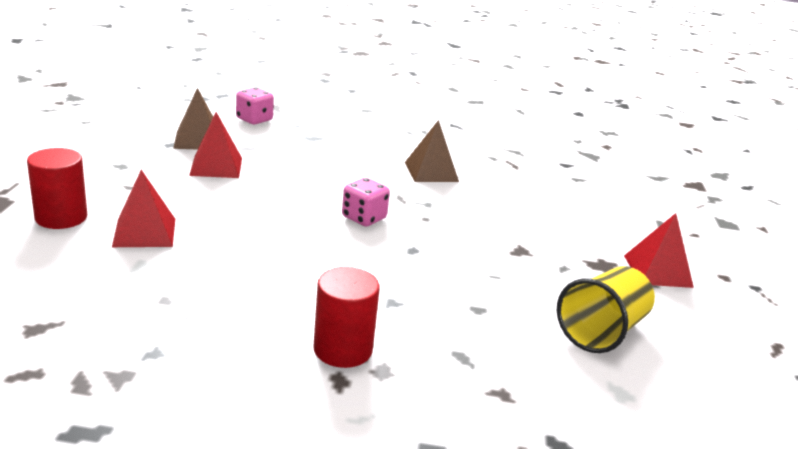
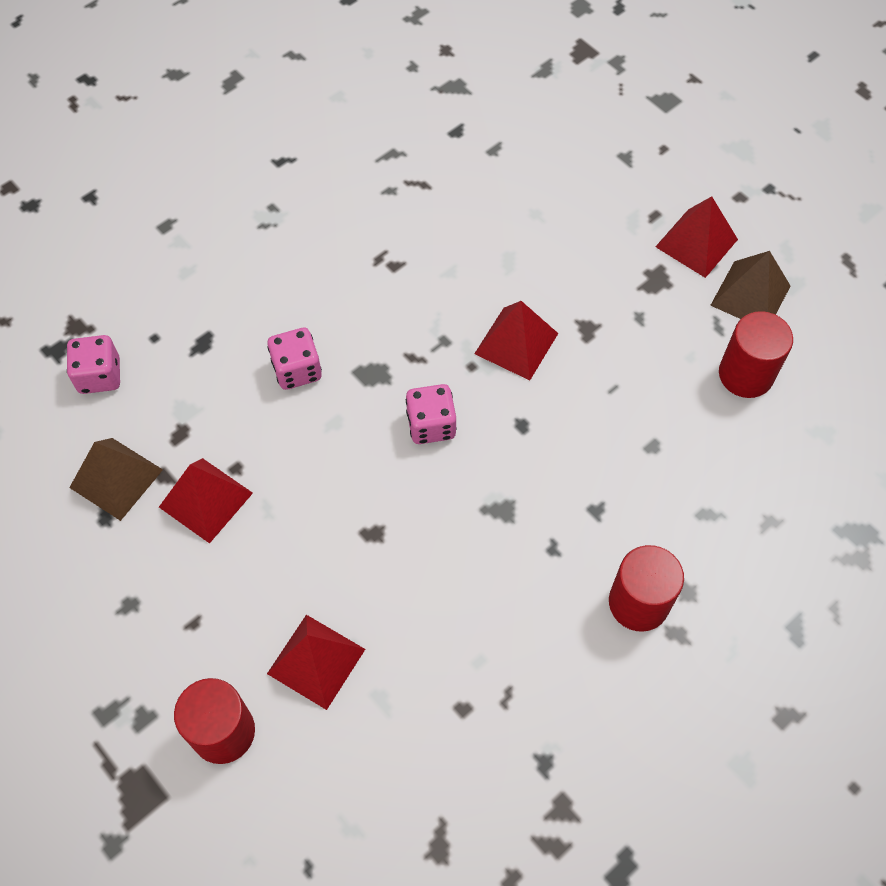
camera: 45 degrees left, 35 degrees up
brown pyramid [405,120,459,182] -> brown pyramid moved to [710,251,790,319]
yellow cup [557,266,655,353] -> red cylinder [719,311,793,398]
none -> pink dice [267,328,322,390]
none -> red pyramid [474,301,558,380]

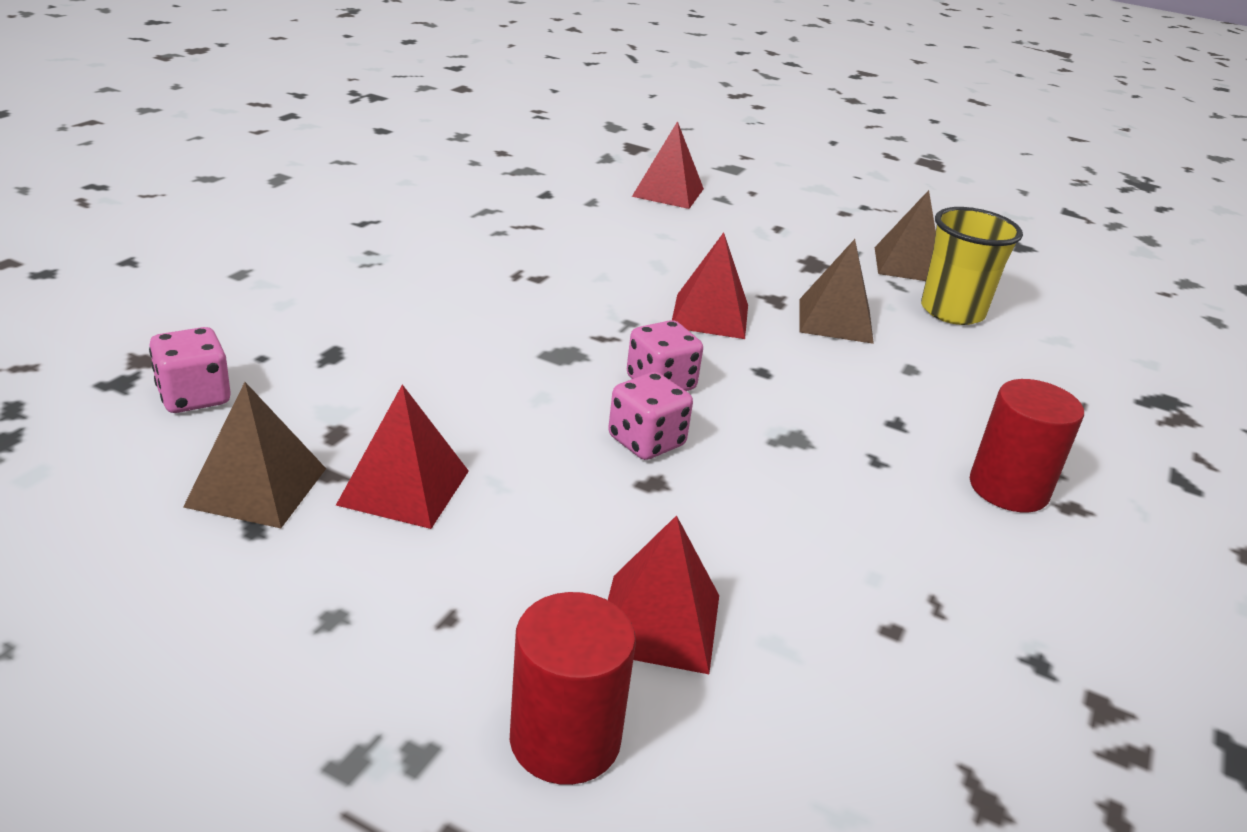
camera: 25 degrees left, 30 degrees down
pink dice [267,328,322,390] -> pink dice moved to [608,372,693,460]
red pyramid [655,196,738,278] -> red pyramid moved to [632,121,704,209]
red cylinder [719,311,793,398] -> yellow cup [921,207,1023,325]
none -> brown pyramid [799,239,874,344]

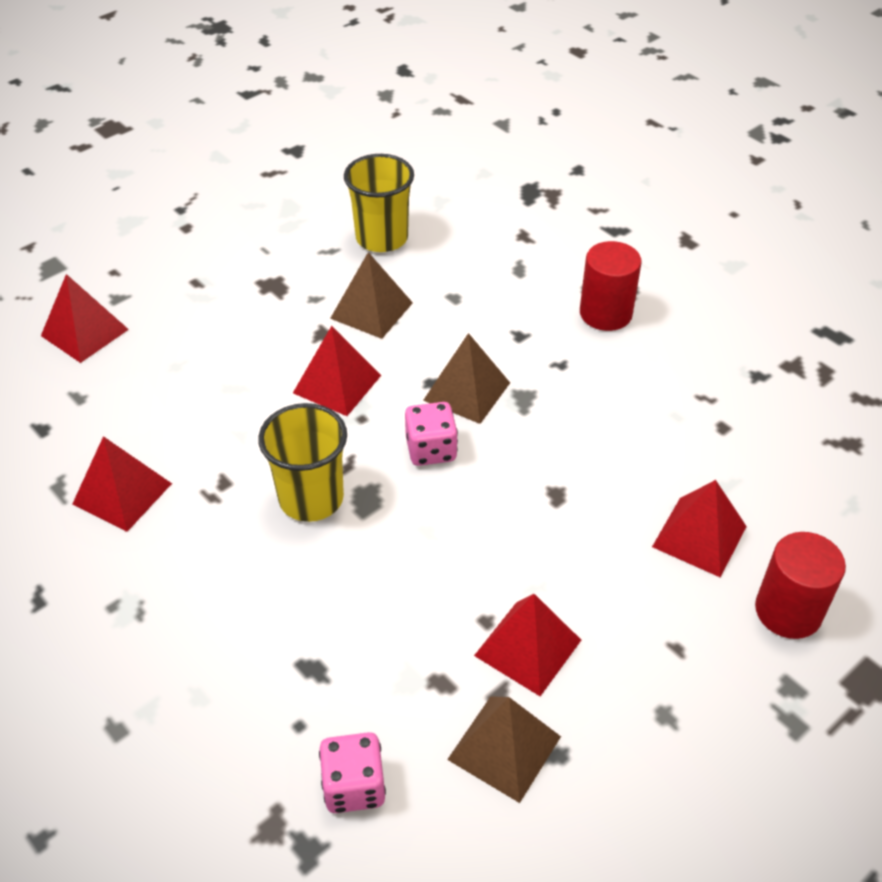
camera: 65 degrees left, 15 degrees up
pink dice [608,372,693,460] -> none
brown pyramid [875,190,936,281] -> brown pyramid moved to [423,333,510,424]
none -> red pyramid [72,436,172,532]
none -> yellow cup [258,403,347,522]

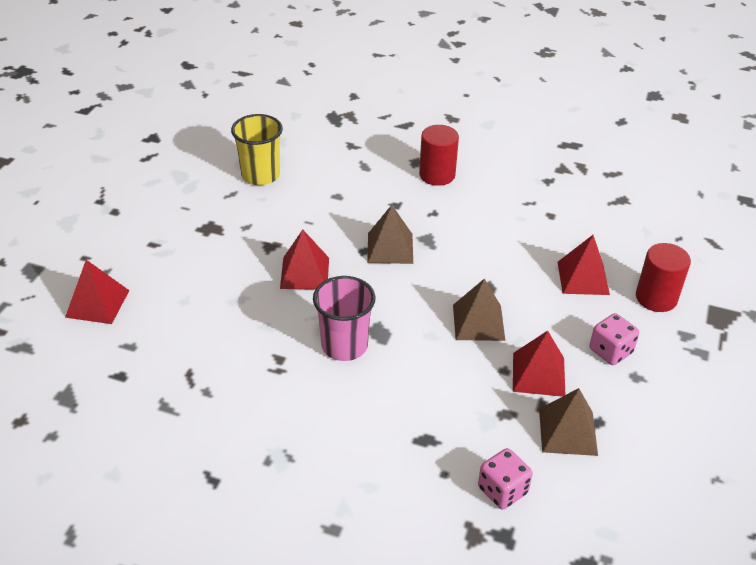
camera: 30 degrees left, 5 degrees down
red pyramid [72,436,172,532] -> none
yellow cup [258,403,347,522] -> pink cup [313,276,376,361]
brown pyramid [330,252,413,339] -> brown pyramid moved to [453,279,505,341]
pink dice [405,402,458,466] -> pink dice moved to [589,313,639,365]

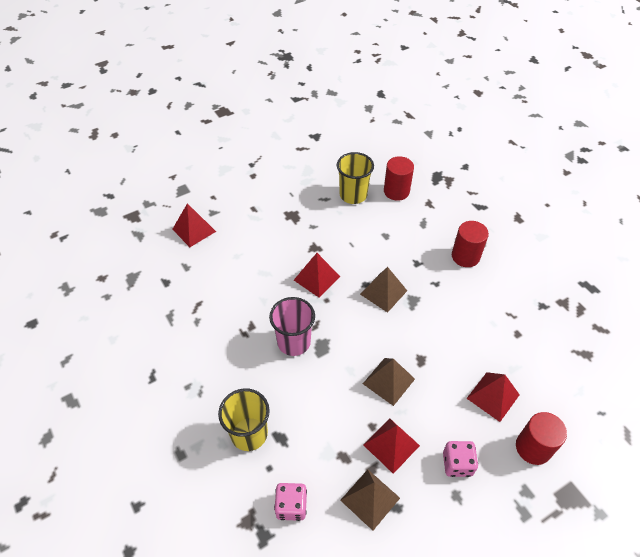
camera: 40 degrees right, 10 degrees up
none -> yellow cup [218,388,270,451]
none -> red cylinder [384,156,414,201]

